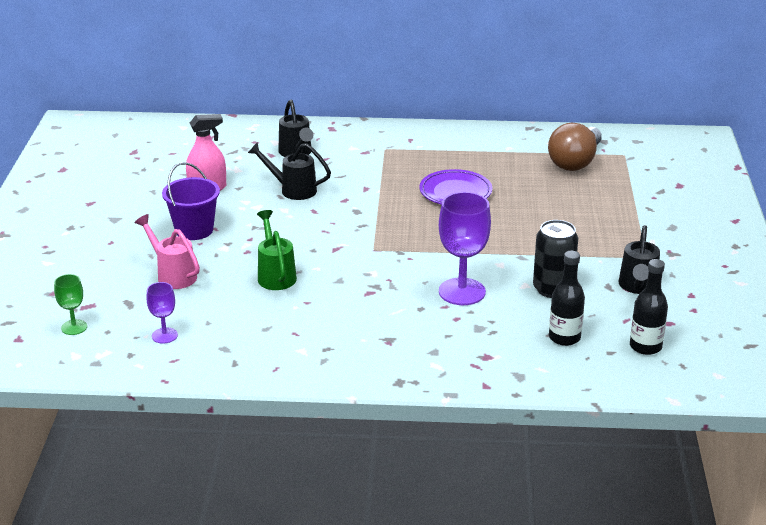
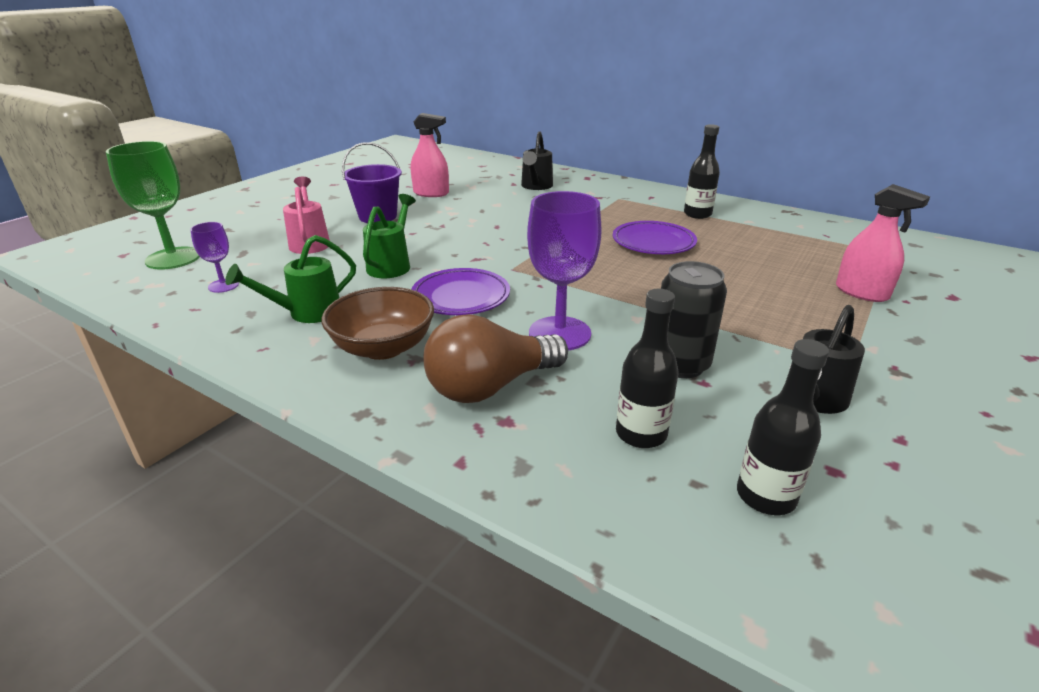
camera: 30 degrees right, 0 degrees up
green goblet [54,274,87,335] -> green goblet [106,141,200,270], size x1.91
black watering can [248,142,331,200] -> none
brown light bulb [548,123,602,171] -> brown light bulb moved to [424,314,568,403]
none -> green watering can [225,235,356,323]
none -> brown bowl [322,287,434,360]
none -> purple plate [411,268,510,315]
none -> black bottle [684,124,720,219]
none -> pink spray bottle [836,184,930,302]

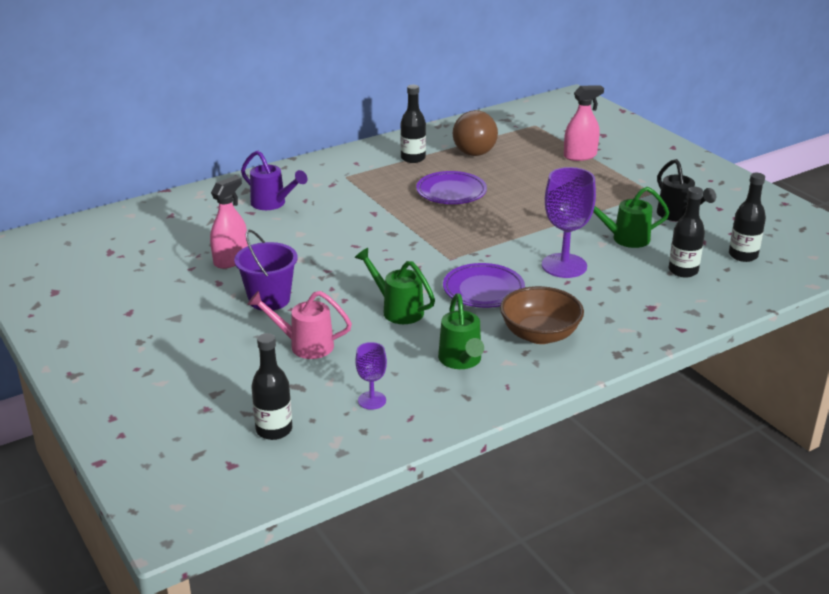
camera: 65 degrees left, 0 degrees up
green goblet [106,141,200,270] -> black bottle [251,333,292,440]
brown light bulb [424,314,568,403] -> brown light bulb moved to [453,110,498,156]
black watering can [521,131,553,190] -> purple watering can [241,150,308,210]
black can [661,261,727,378] -> green watering can [593,187,670,248]

